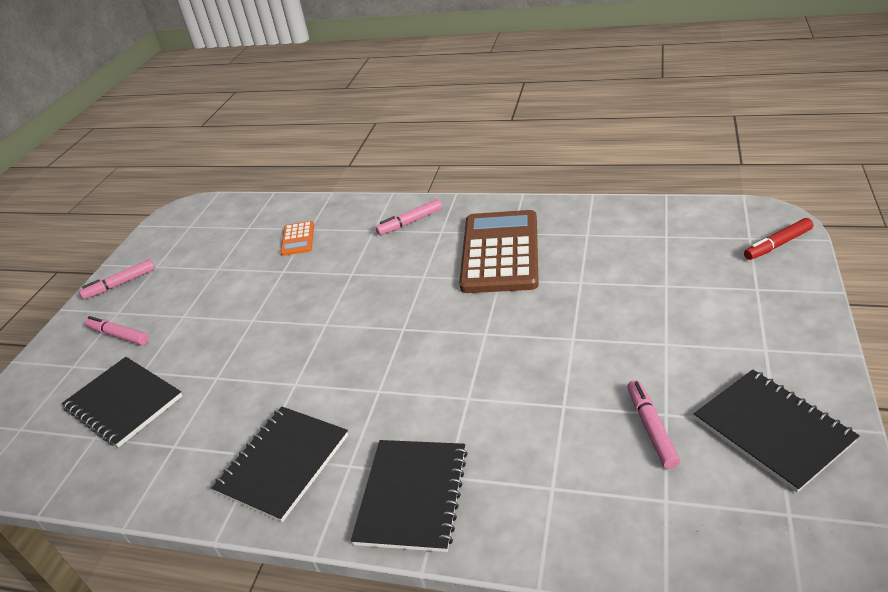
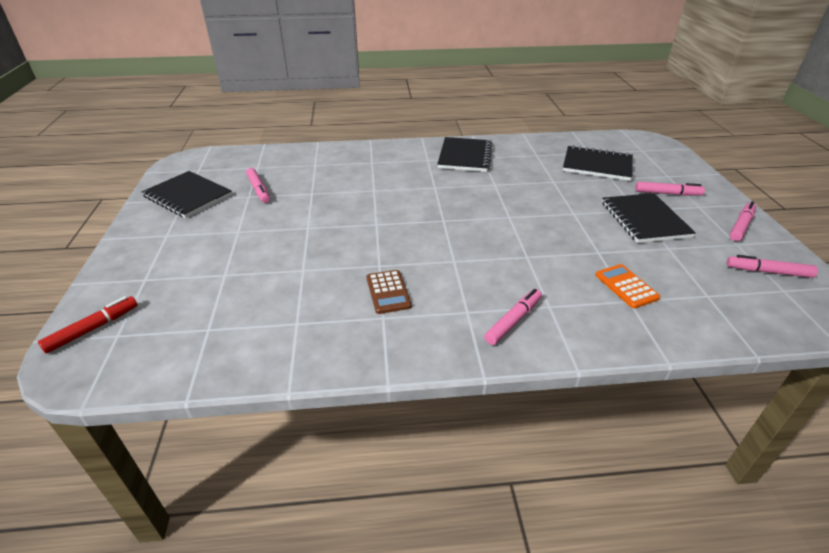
camera: 155 degrees right, 0 degrees up
black notebook [351,440,468,552] -> black notebook moved to [602,193,696,243]
brown calculator [459,210,539,293] -> brown calculator [367,270,411,314], size x0.45
none -> pink marker [727,255,818,278]

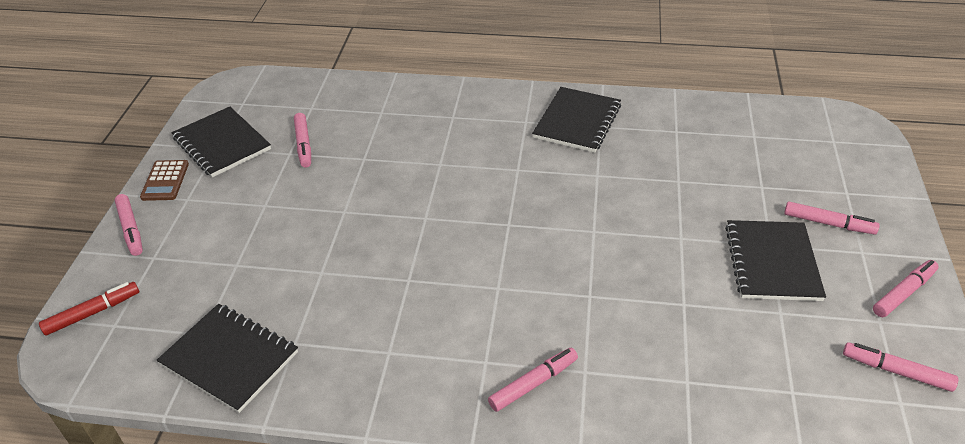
camera: 15 degrees right, 5 degrees up
brown calculator [367,270,411,314] -> brown calculator moved to [140,160,189,201]
black notebook [563,145,633,181] -> black notebook moved to [157,304,298,413]
orange calculator [595,264,661,308] -> none
none -> pink marker [115,194,143,256]

